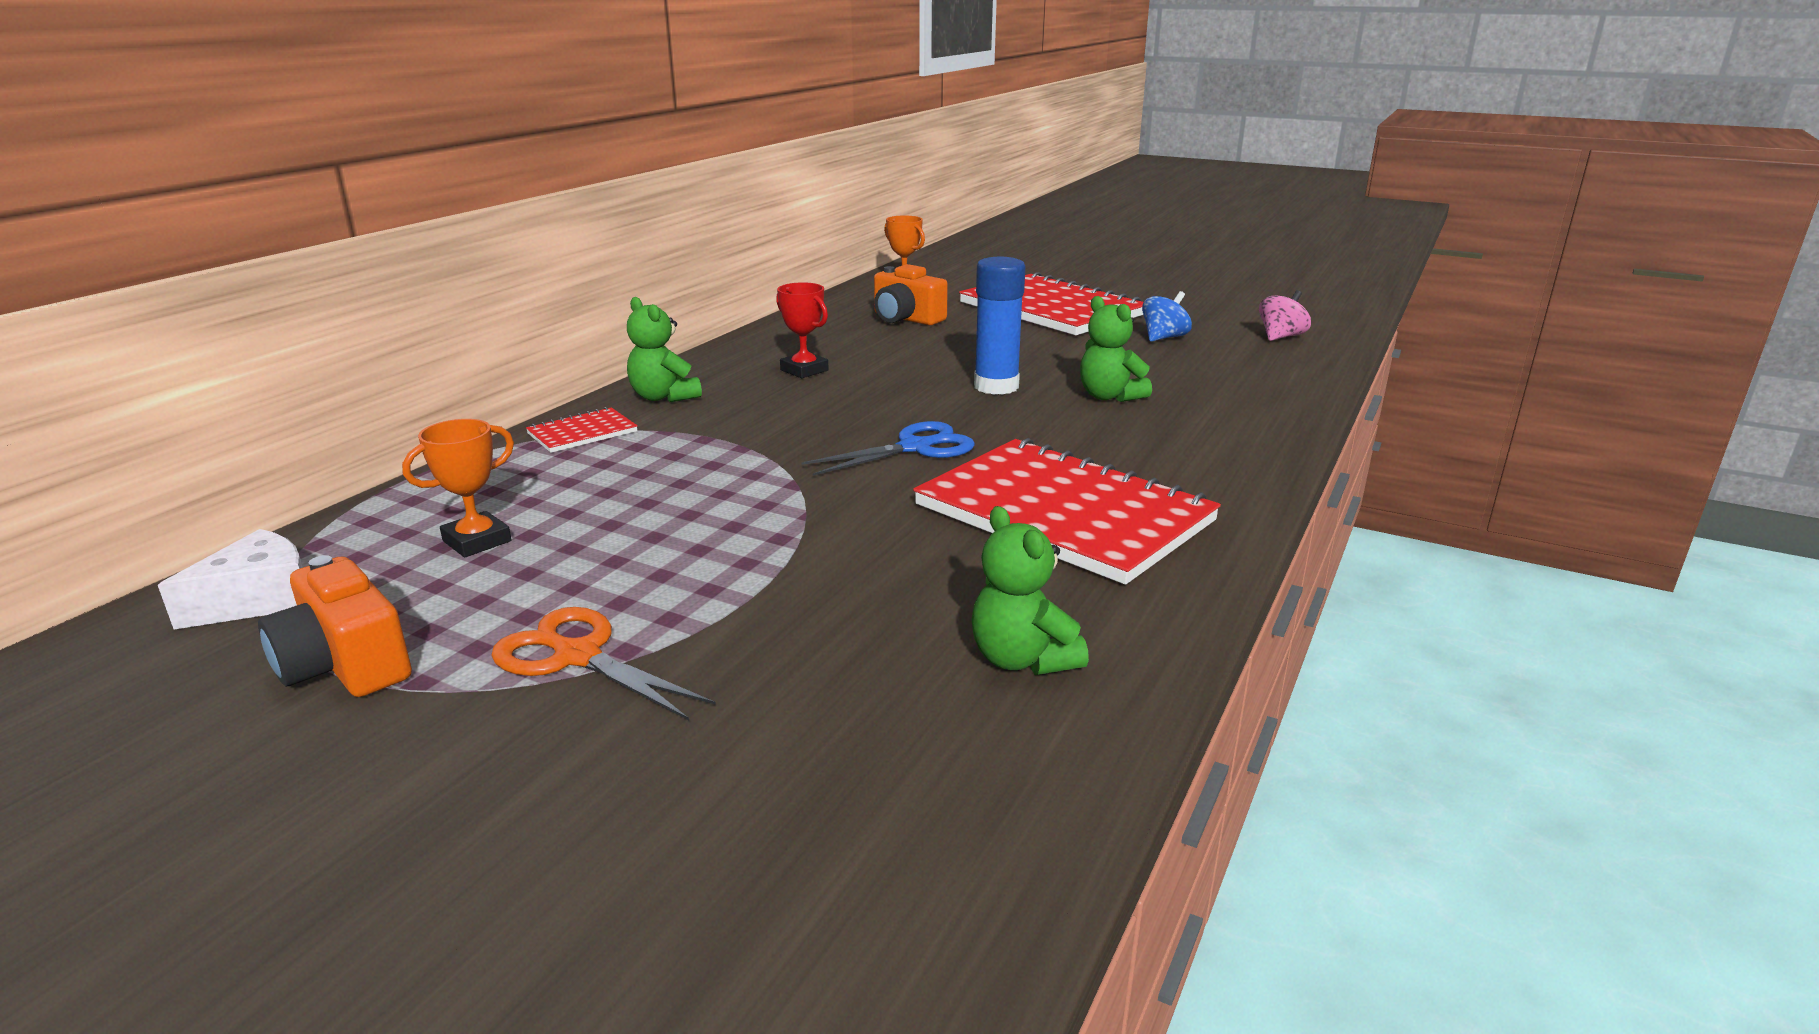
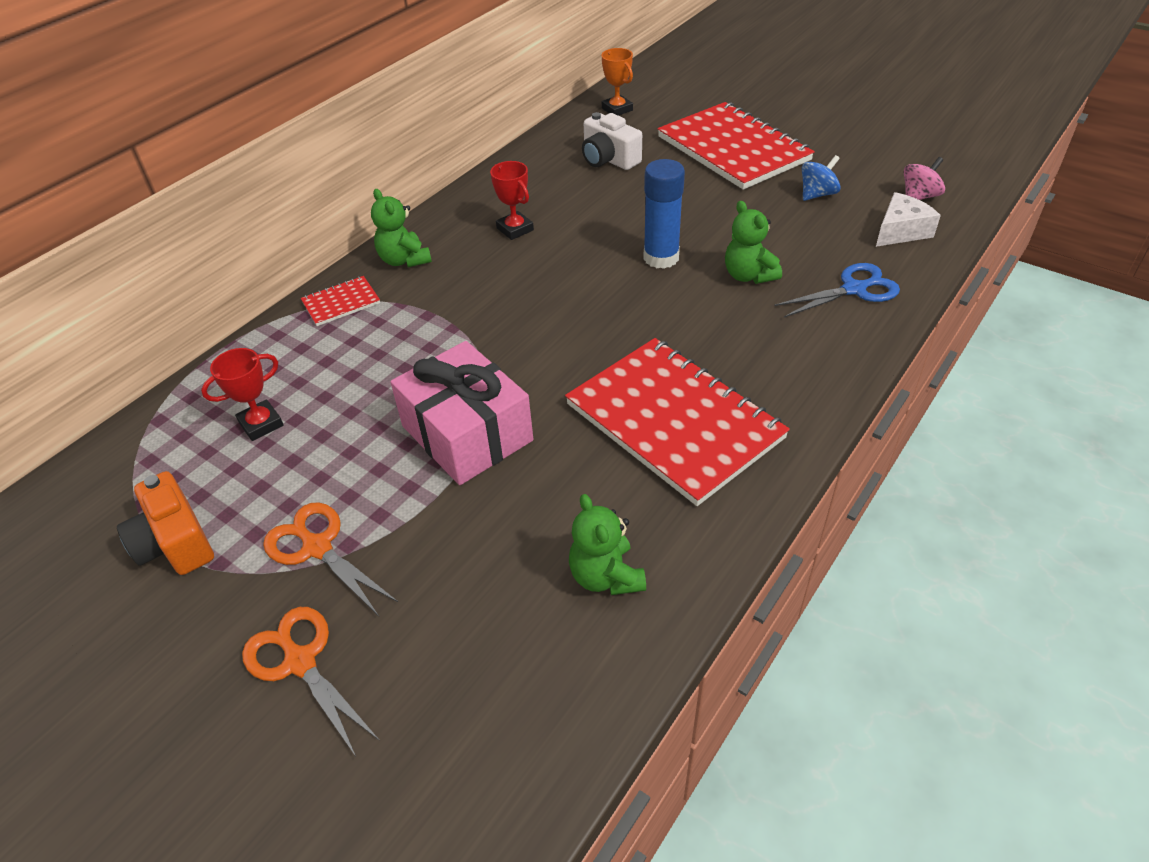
camera: 10 degrees right, 20 degrees up
white cheese [158,529,303,630] -> white cheese moved to [876,192,941,247]
orange trophy [402,419,514,557] -> red trophy [201,348,284,441]
blue scissors [801,421,975,476] -> blue scissors moved to [774,263,900,317]
orange camera [874,264,948,325] -> white camera [582,112,642,170]
none -> orange scissors [242,607,380,756]
none -> pink gift [390,341,533,485]

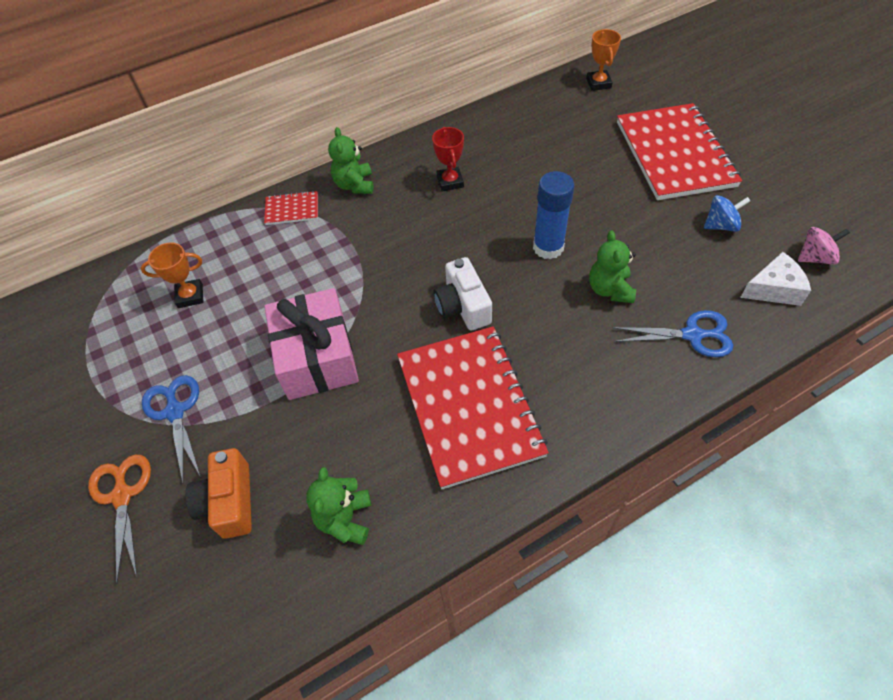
camera: 25 degrees right, 10 degrees up
orange camera [117,471,214,575] -> orange camera moved to [185,448,252,539]
red trophy [201,348,284,441] -> orange trophy [141,243,203,308]
orange scissors [263,502,398,616] -> blue scissors [142,375,201,483]
white camera [582,112,642,170] -> white camera moved to [434,257,492,330]

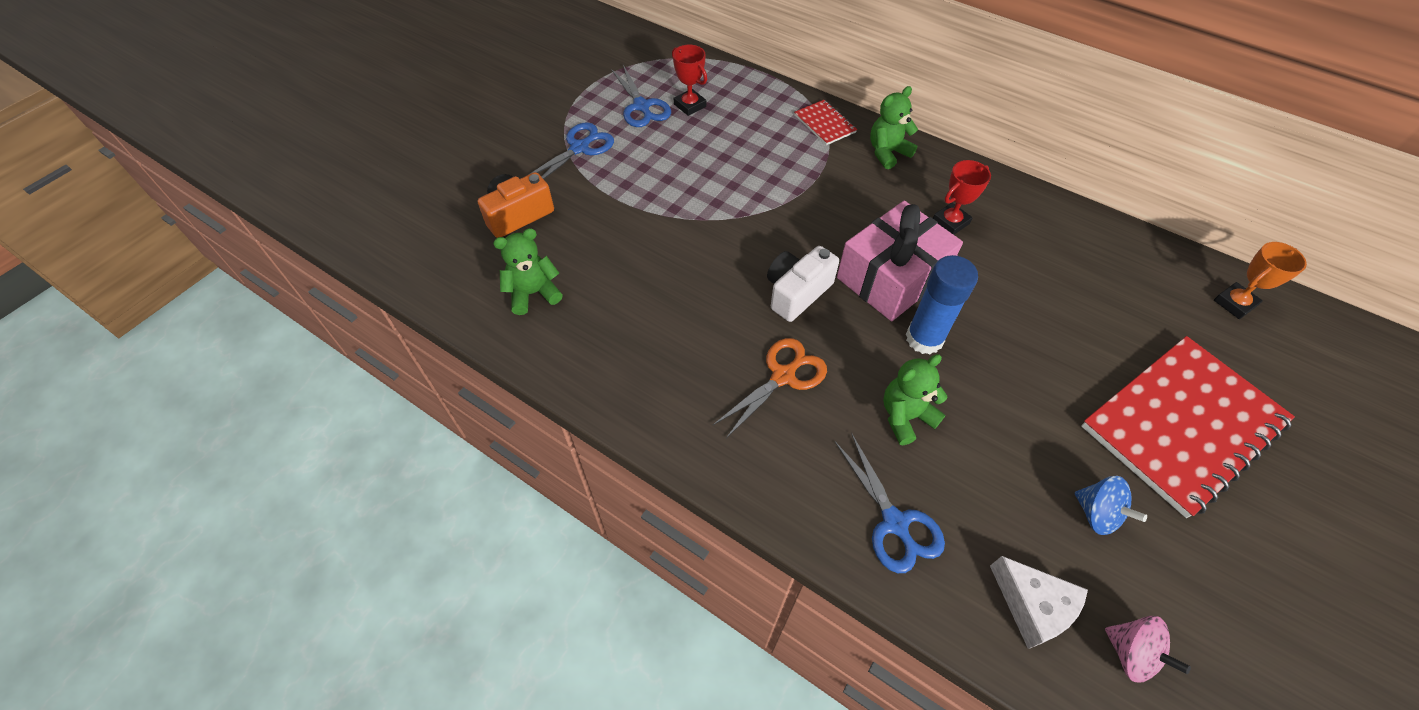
camera: 60 degrees right, 0 degrees up
orange scissors [88,455,151,584] -> orange scissors moved to [713,338,827,438]
orange trophy [141,243,203,308] -> red trophy [672,45,707,116]
pink gift [264,288,359,400] -> pink gift moved to [837,201,963,321]
red notebook [397,326,549,489] -> none
none -> blue scissors [611,65,671,127]

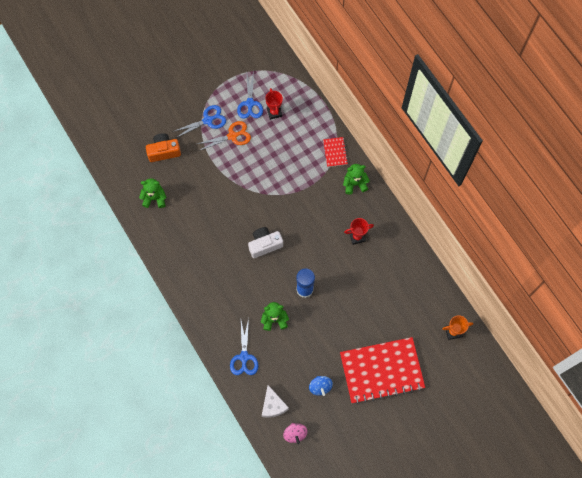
camera: 25 degrees right, 15 degrees up
orange scissors [713,338,827,438] -> orange scissors moved to [197,121,251,151]
pink gift [837,201,963,321] -> none

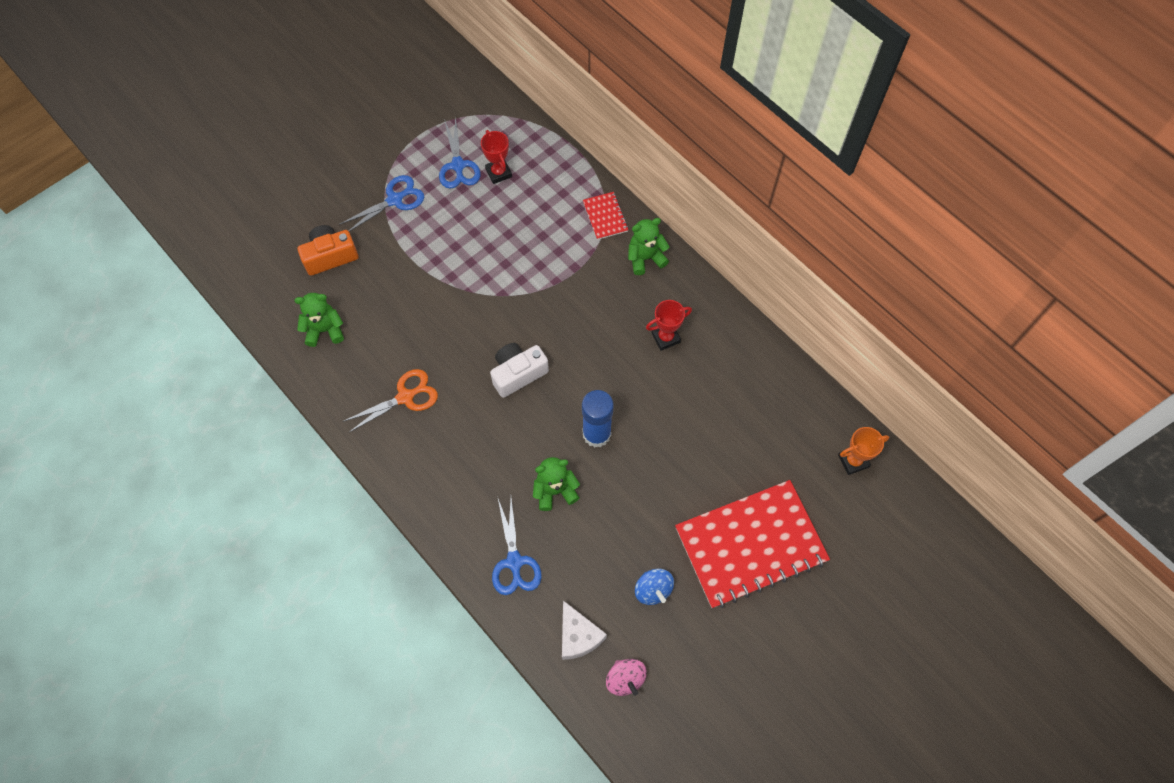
camera: 10 degrees left, 5 degrees down
orange scissors [197,121,251,151] -> orange scissors moved to [342,369,438,433]

